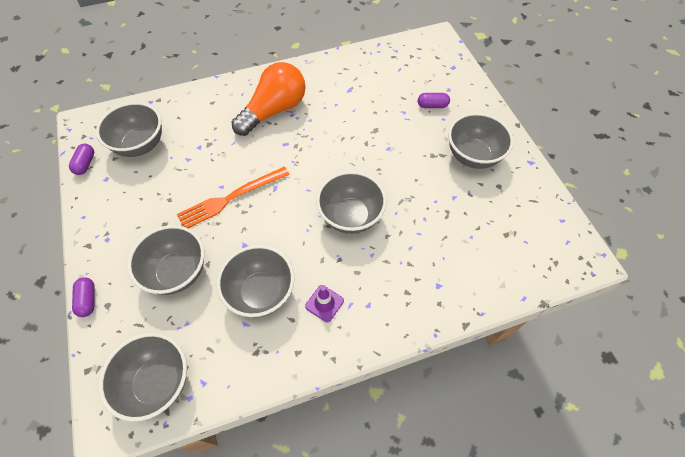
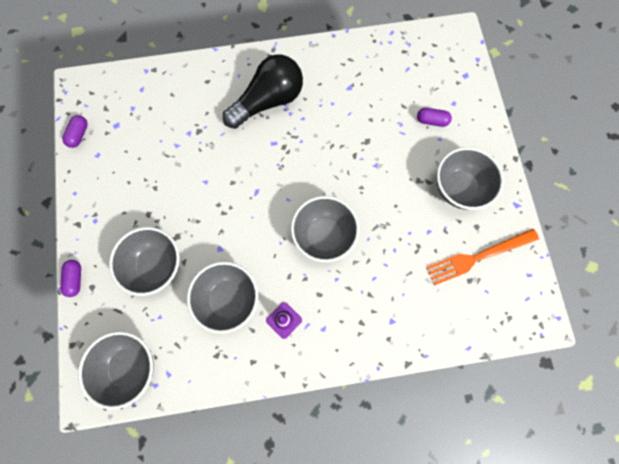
camera: 10 degrees right, 15 degrees up
grey bowl [96,102,162,157] -> none
orange fork [177,167,290,228] -> orange fork moved to [426,229,539,286]
orange light bulb [232,62,305,136] -> black light bulb [223,54,303,129]

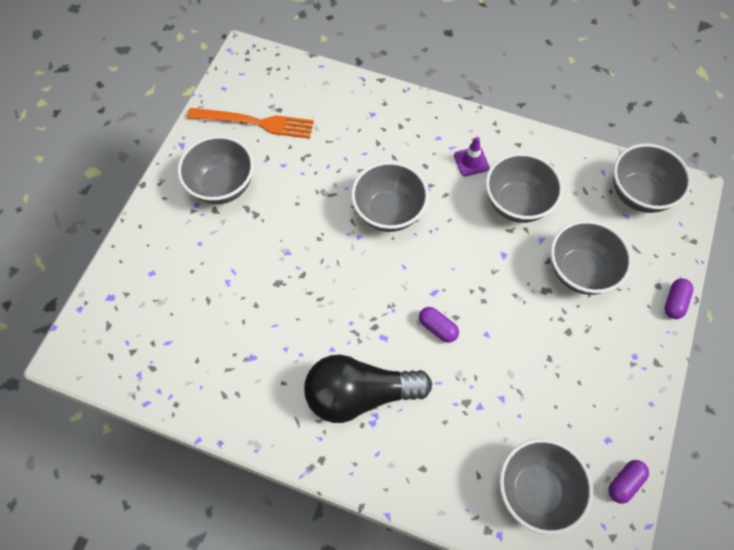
camera: 150 degrees left, 10 degrees down
purple capsule [417,108,452,127] -> purple capsule moved to [419,307,459,343]
none -> grey bowl [499,438,593,535]

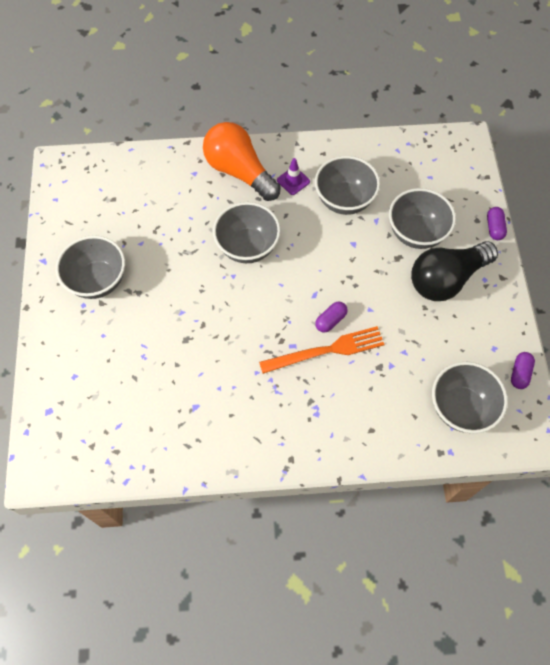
camera: 25 degrees left, 0 degrees up
orange fork [187,108,314,139] -> orange fork moved to [259,326,385,374]
black light bulb [304,355,432,423] -> black light bulb moved to [411,241,498,301]
purple capsule [419,307,459,343] -> purple capsule turned 60 degrees counterclockwise [315,301,348,333]
grey bowl [613,143,691,213] -> none
none -> orange light bulb [203,122,281,201]

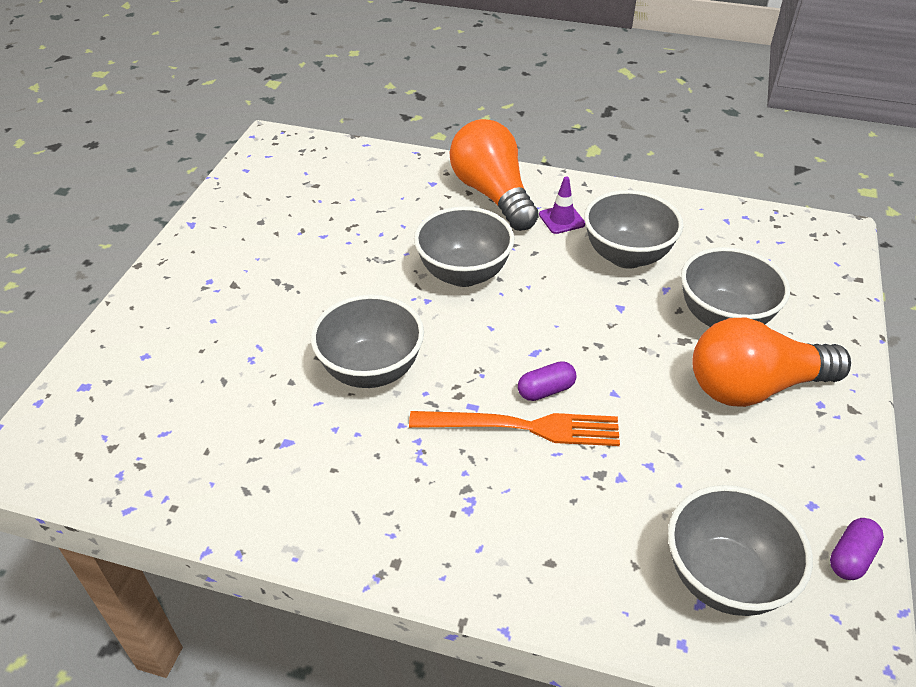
camera: 20 degrees right, 20 degrees down
grey bowl [56,235,125,299] -> grey bowl moved to [311,295,424,388]
black light bulb [411,241,498,301] -> orange light bulb [692,318,851,407]
purple capsule [487,207,507,240] -> none

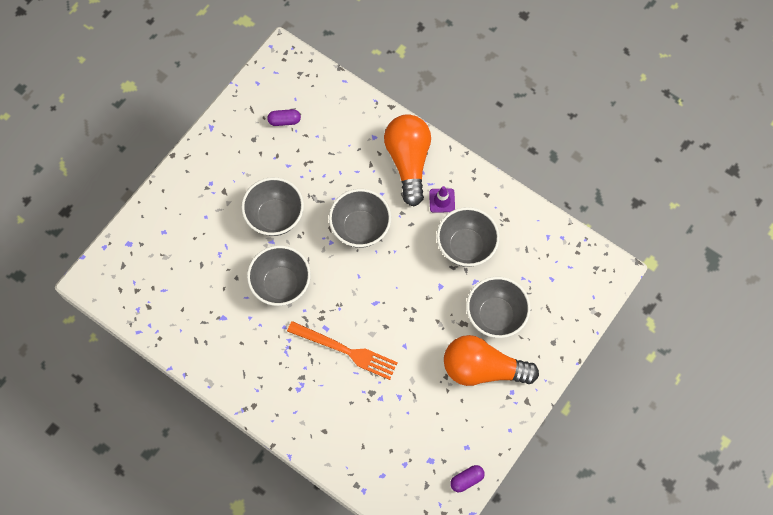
camera: 20 degrees right, 25 degrees up
purple capsule [518,361,576,401] -> purple capsule moved to [267,109,301,126]
grey bowl [668,485,813,616] -> grey bowl moved to [241,177,304,236]

